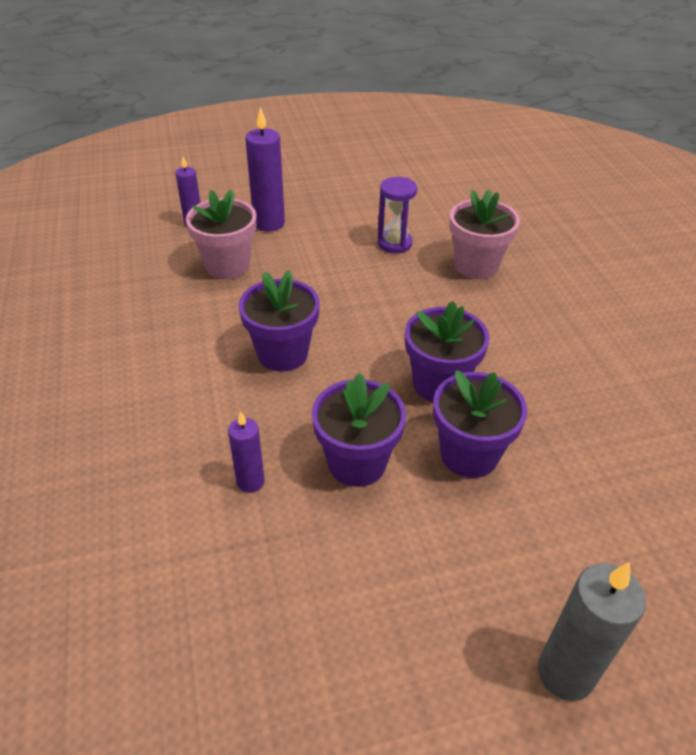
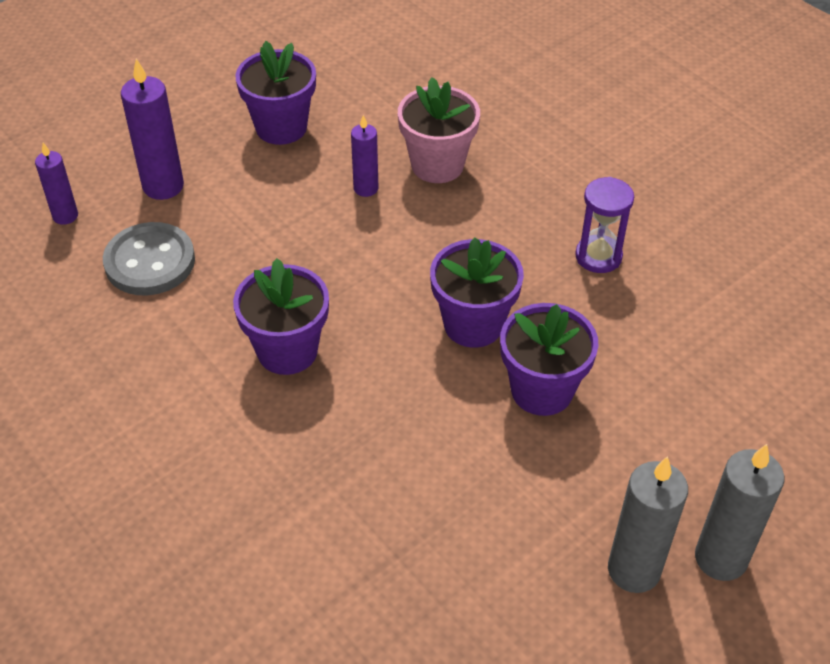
camera: 25 degrees left, 5 degrees up
pink flower pot [186,189,257,279] -> grey button [103,222,195,295]
purple candle [228,411,264,493] -> purple candle moved to [351,115,378,197]
purple flower pot [312,373,406,487] -> purple flower pot moved to [236,41,316,145]
purple hourglass [377,177,417,253] -> purple hourglass moved to [575,177,634,273]
none -> grey candle [608,456,688,593]

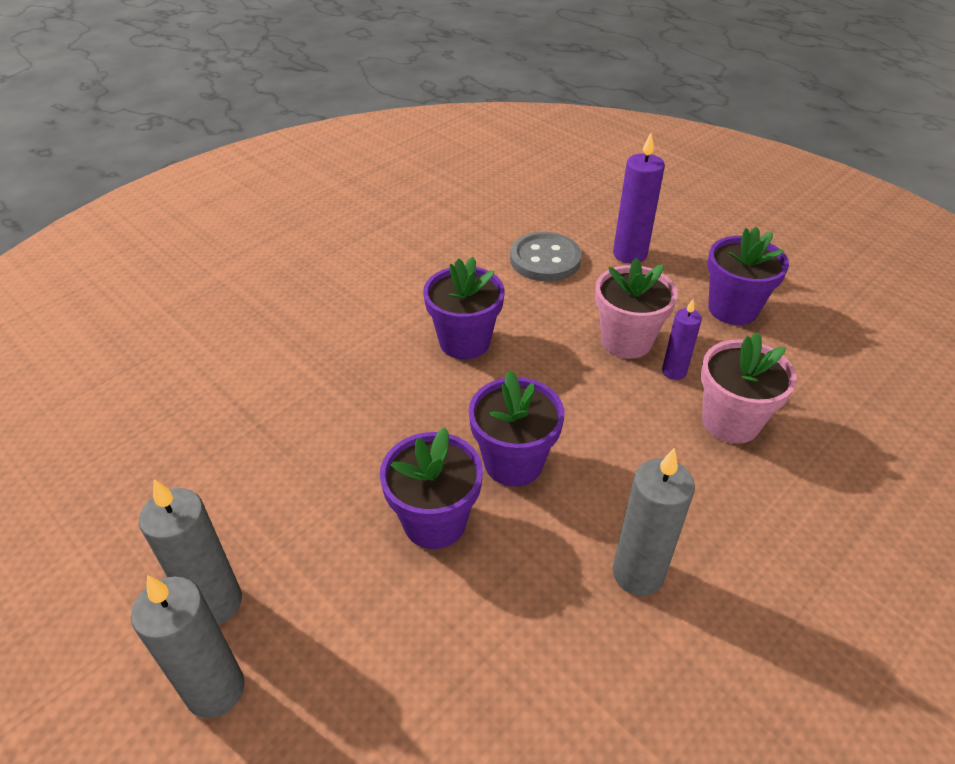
camera: 85 degrees right, 5 degrees down
purple candle [35,143,78,225] -> none
purple hourglass [575,177,634,273] -> grey candle [612,448,695,596]
none -> pink flower pot [595,258,678,359]

